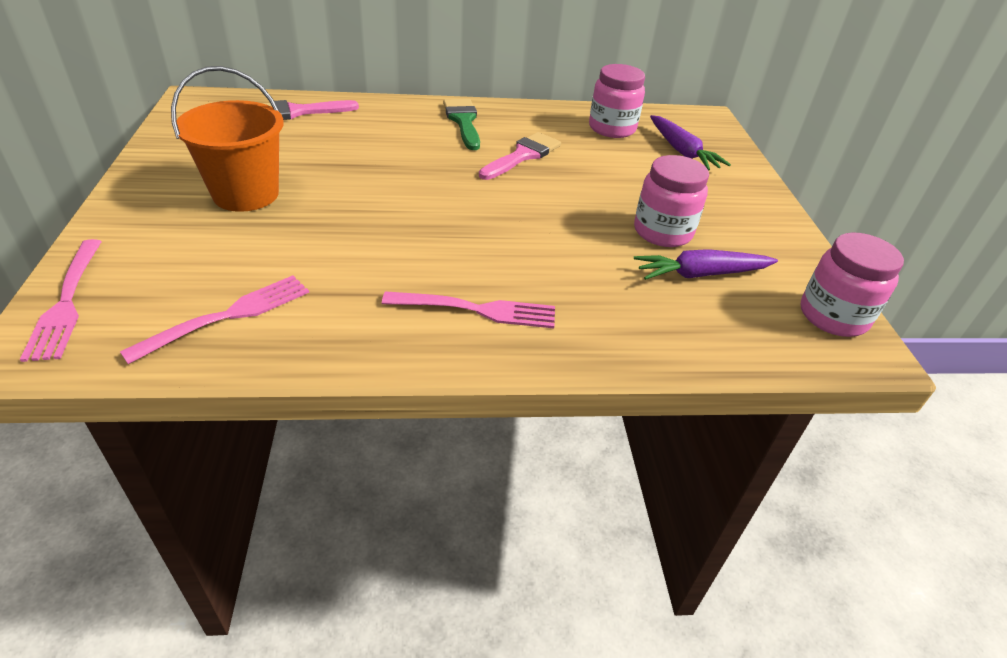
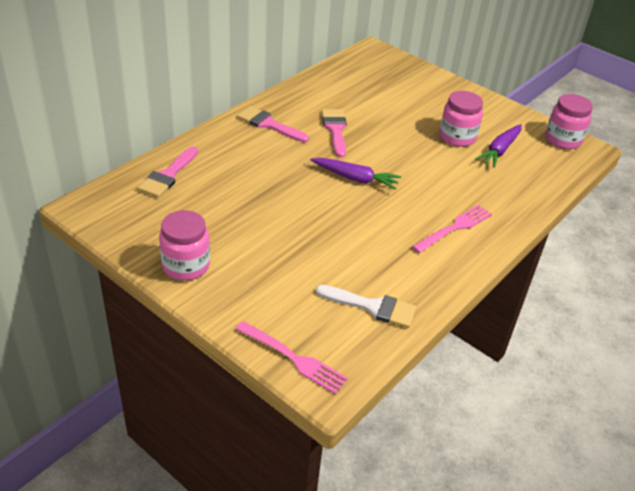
camera: 45 degrees left, 0 degrees up
pink fork [120,275,309,364] -> white brush [316,285,416,328]
orange bucket [171,66,284,212] -> none
green brush [443,99,480,150] -> pink brush [237,106,309,142]
pink jar [589,64,645,138] -> pink jar moved to [159,210,210,281]
purple carrot [650,115,731,170] -> purple carrot moved to [310,158,401,190]

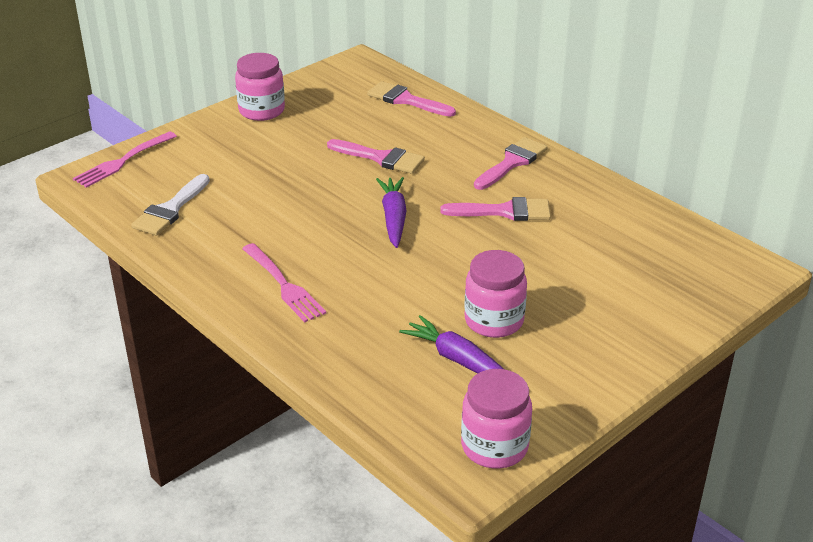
camera: 100 degrees right, 5 degrees down
purple carrot [310,158,401,190] -> purple carrot turned 150 degrees clockwise [376,177,407,248]
none -> pink brush [327,139,425,174]

